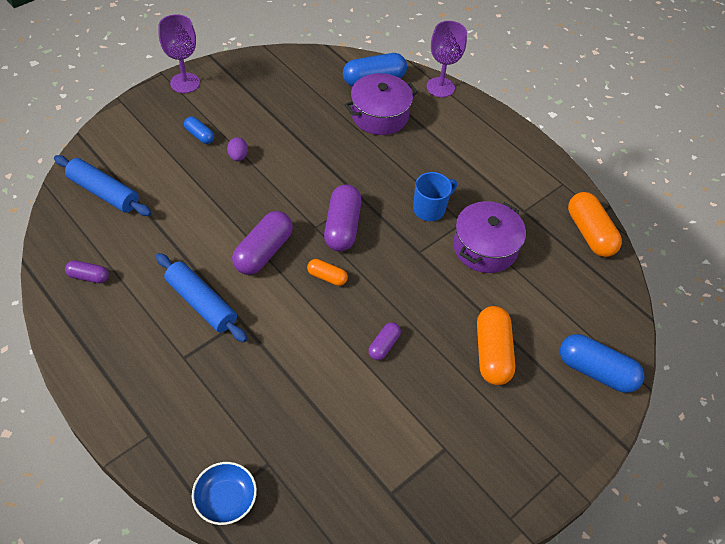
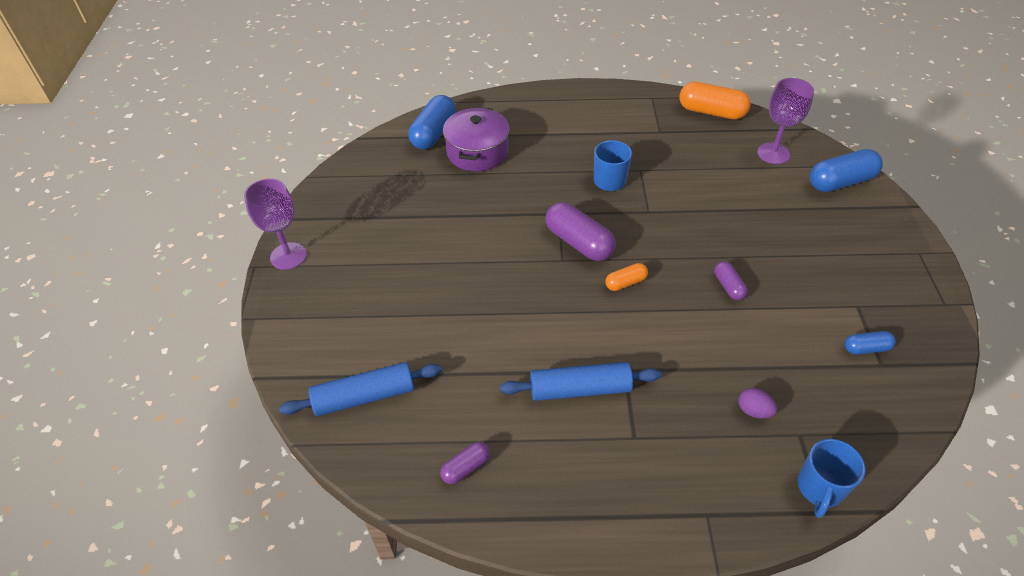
camera: 45 degrees left, 5 degrees down
blue capsule [184,116,214,144] -> blue capsule moved to [845,331,896,355]
blue bowl [192,462,257,525] -> blue mug [798,439,866,518]
purple egg [227,137,248,161] -> purple egg moved to [738,388,777,419]
purple capsule [232,211,293,275] -> none
purple goblet [426,21,467,97] -> purple goblet moved to [757,78,814,164]
purple pot [453,201,526,273] -> none
orange capsule [477,306,515,385] -> none

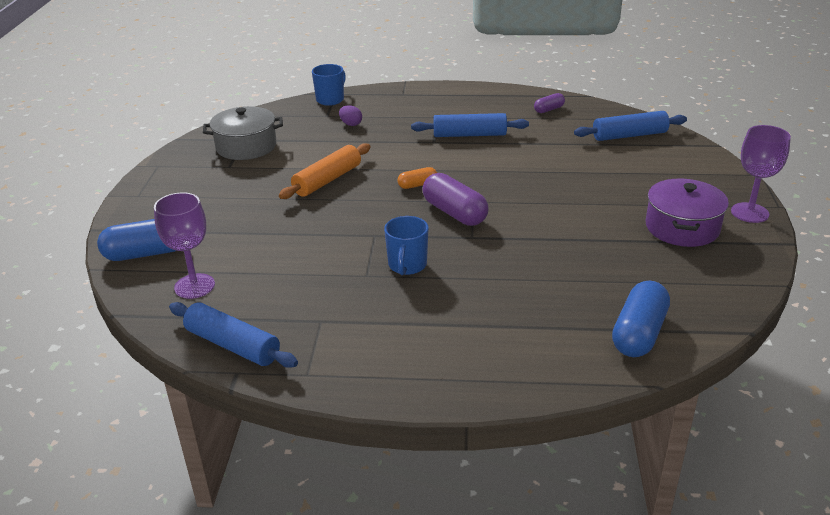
camera: 175 degrees left, 15 degrees down
purple pot [443,107,510,171] -> purple pot moved to [646,178,729,247]
orange capsule [679,82,751,119] -> blue rolling pin [169,302,298,368]
purple capsule [714,262,748,300] -> orange rolling pin [279,143,371,199]
blue capsule [845,331,896,355] -> grey pot [203,106,283,160]

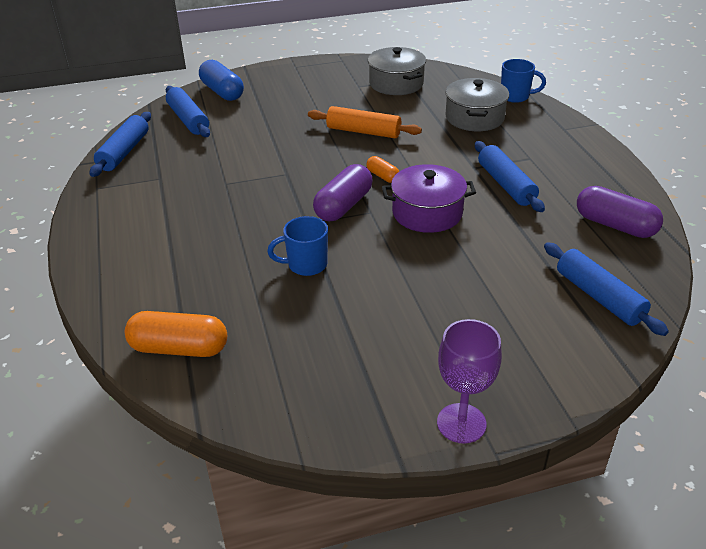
camera: 70 degrees right, 5 degrees up
purple goblet [154,192,215,299] -> blue rolling pin [166,86,210,137]
purple egg [339,105,362,126] -> grey pot [446,78,509,131]
blue mug [384,216,429,275] -> blue mug moved to [267,216,328,276]
purple capsule [534,93,565,113] -> purple capsule [577,186,663,238], size x1.87
blue capsule [612,281,670,357] -> orange capsule [125,311,227,357]
purple pot [646,178,729,247] -> purple pot moved to [382,164,476,233]

